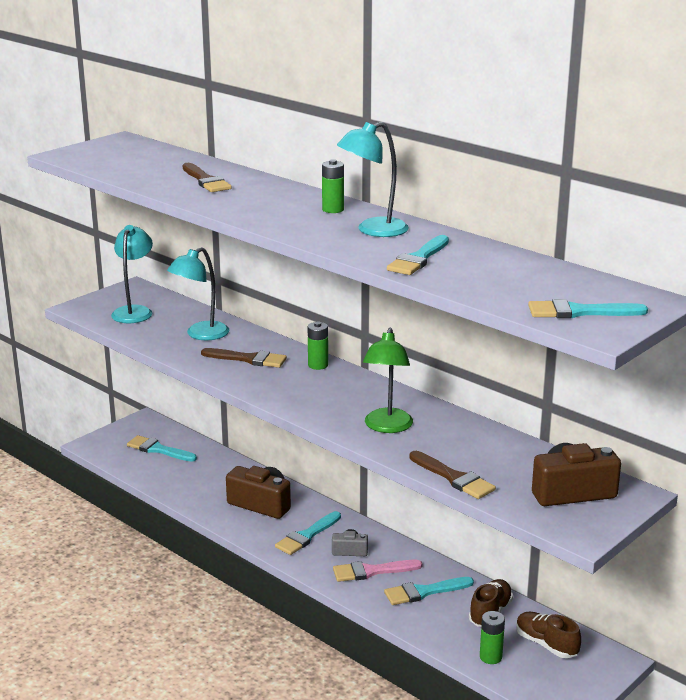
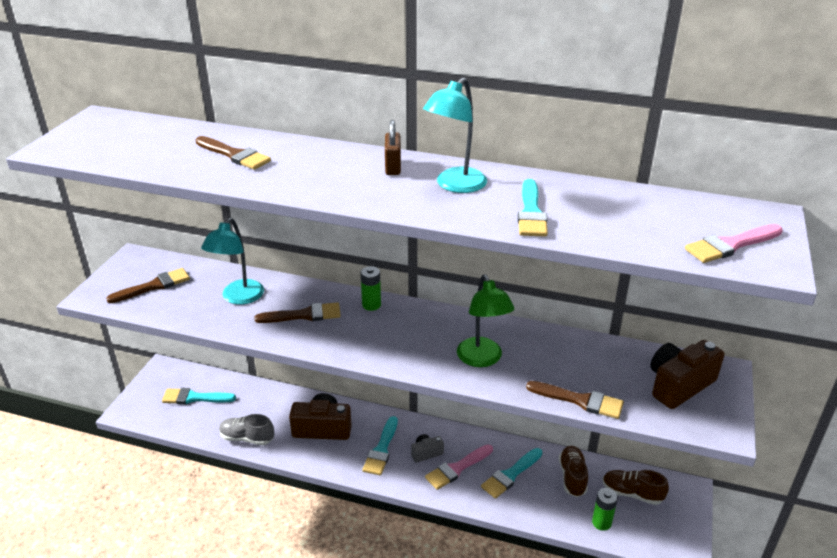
camera: 25 degrees left, 10 degrees up
turquoise lamp [111,225,153,323] -> brown brush [106,268,190,303]
green battery [322,159,344,213] -> brown padlock [385,120,401,175]
turquoise brush [528,299,648,318] -> pink brush [685,224,783,263]
none -> grey shoe [219,414,274,445]

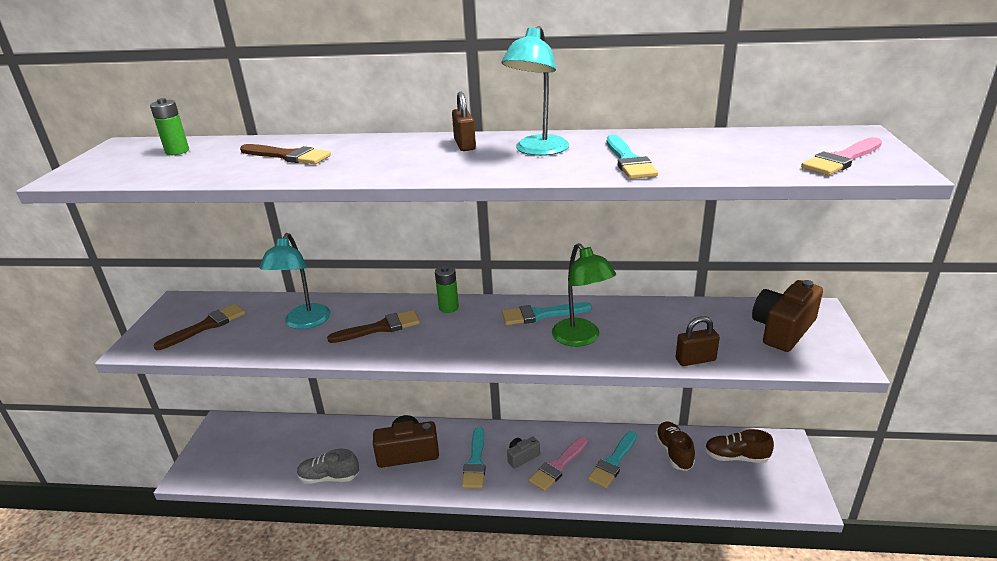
camera: 10 degrees left, 5 degrees down
turquoise brush [162,388,236,404] -> turquoise brush moved to [502,302,592,325]
brown brush [526,381,624,419] -> brown padlock [676,316,720,366]
green battery [592,488,618,531] -> green battery moved to [150,98,189,155]

